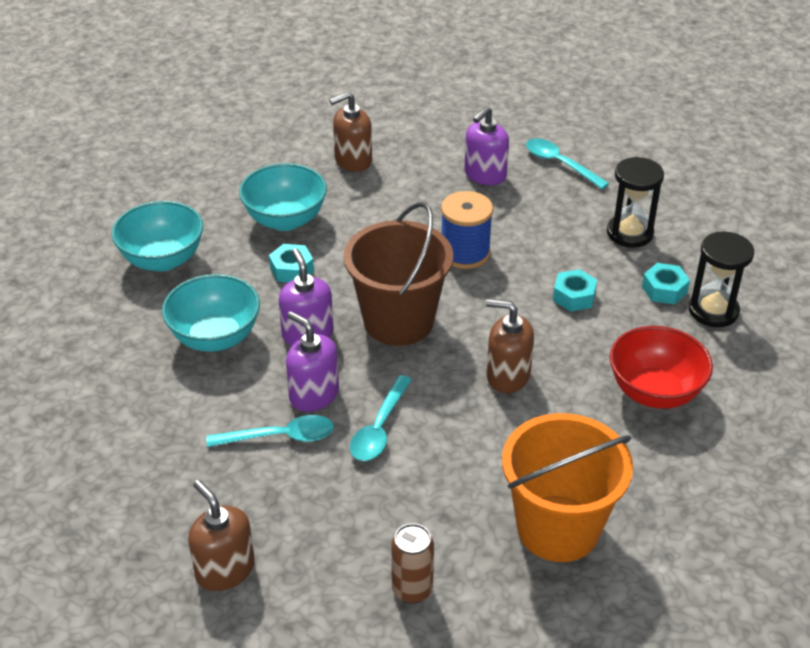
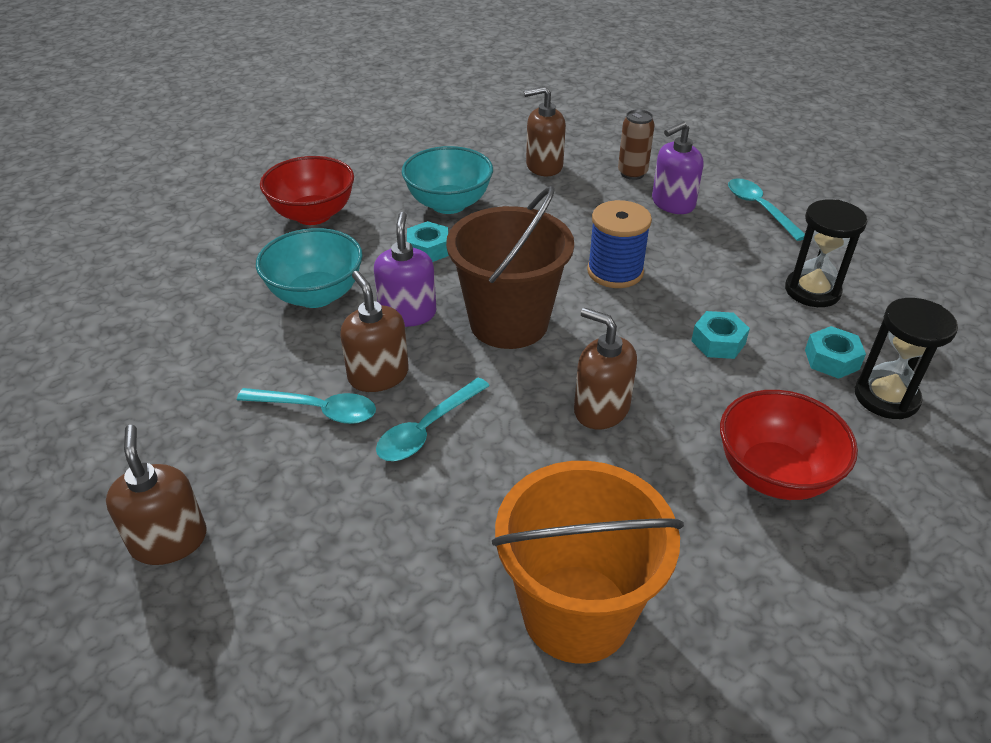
camera: 20 degrees right, 0 degrees up
turquoise bowl [112,201,203,271] -> red bowl [260,156,354,225]
purple soap dispenser [286,311,339,412] -> brown soap dispenser [340,271,409,392]
brown can [391,523,434,604] -> brown can moved to [618,109,655,180]

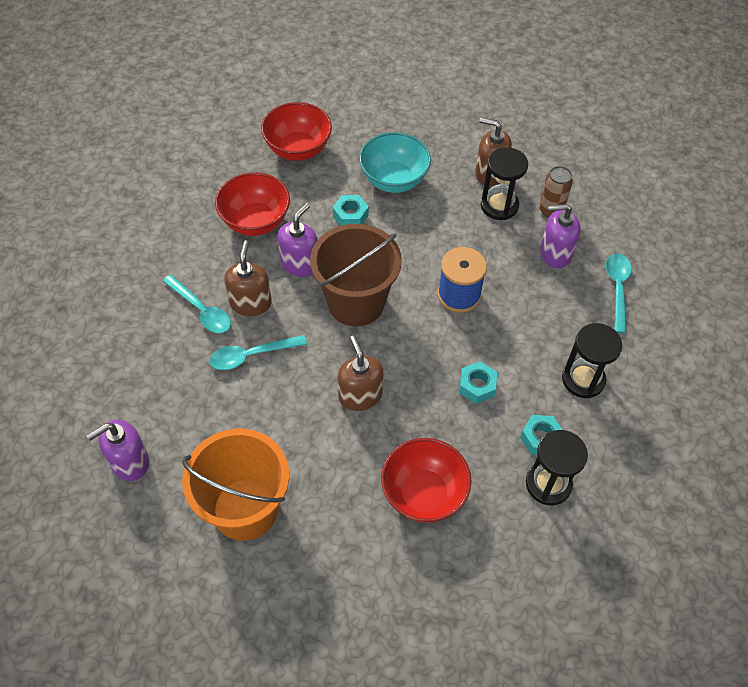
camera: 30 degrees right, 15 degrees up
brown soap dispenser [106,425,207,565] -> none
turquoise bowl [256,228,363,308] -> red bowl [215,172,290,236]
none -> purple soap dispenser [86,420,149,481]
none -> black hourglass [481,147,528,220]

